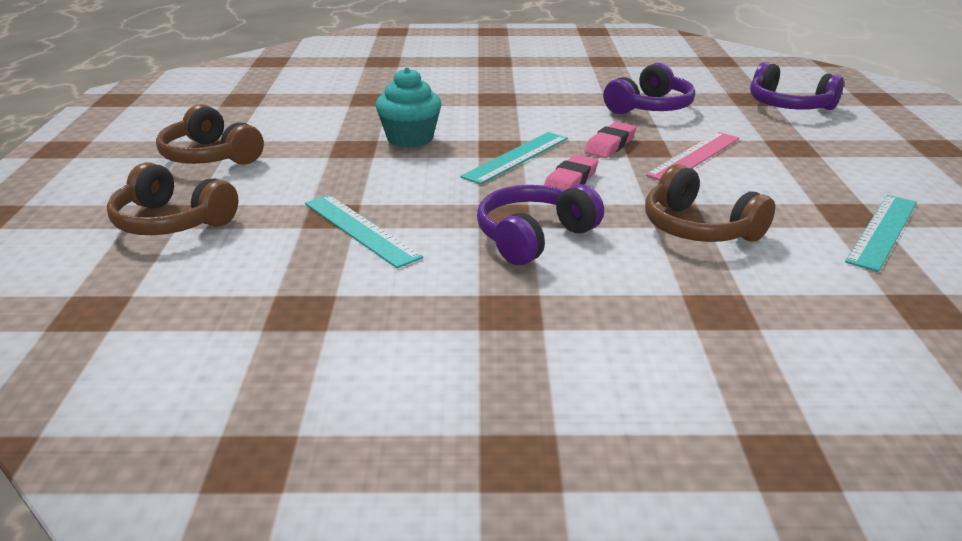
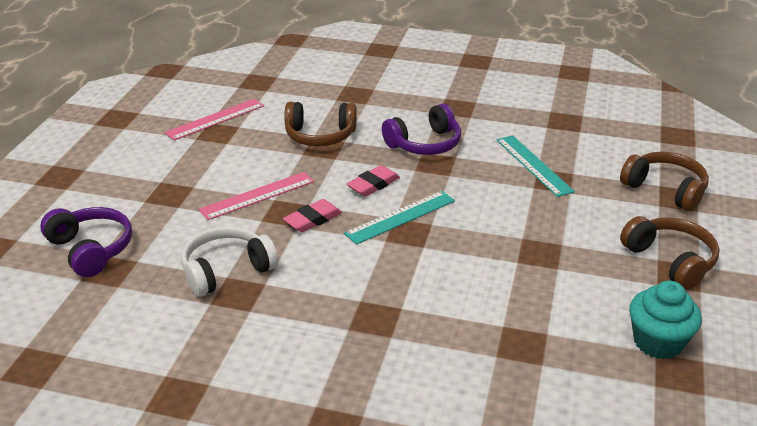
camera: 165 degrees left, 5 degrees up
turquoise cupcake [375,67,442,148] -> turquoise cupcake moved to [629,281,702,359]
purple headphones [603,63,695,114] -> white headphones [182,226,278,297]
brown headphones [645,164,775,242] -> brown headphones turned 120 degrees clockwise [284,102,357,146]
turquoise ruler [845,195,917,272] -> pink ruler [164,99,264,140]

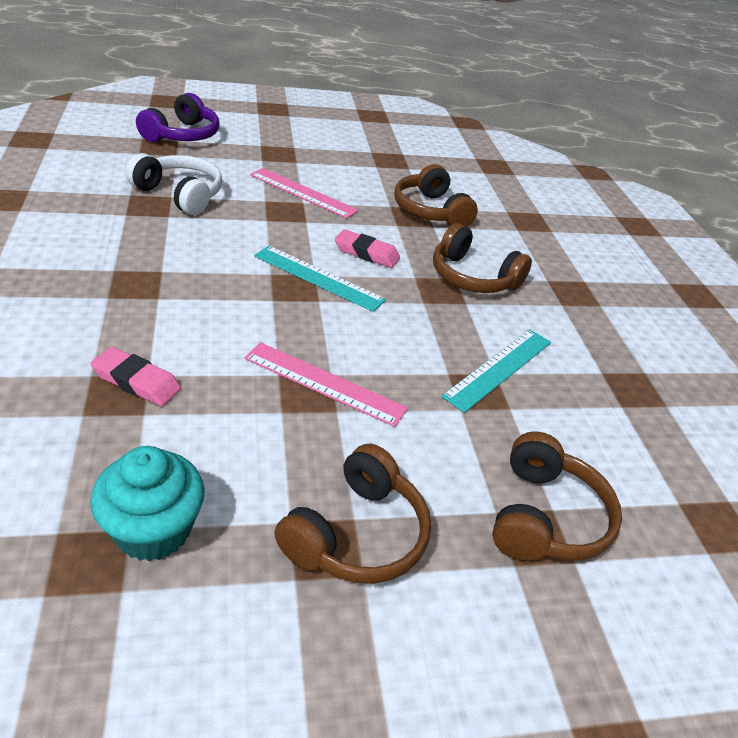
camera: 60 degrees right, 5 degrees up
pink ruler [164,99,264,140] -> pink ruler moved to [244,342,408,427]
pink eraser [283,199,342,233] -> pink eraser moved to [91,347,181,406]
purple headphones [382,104,461,155] -> brown headphones [433,223,532,293]

